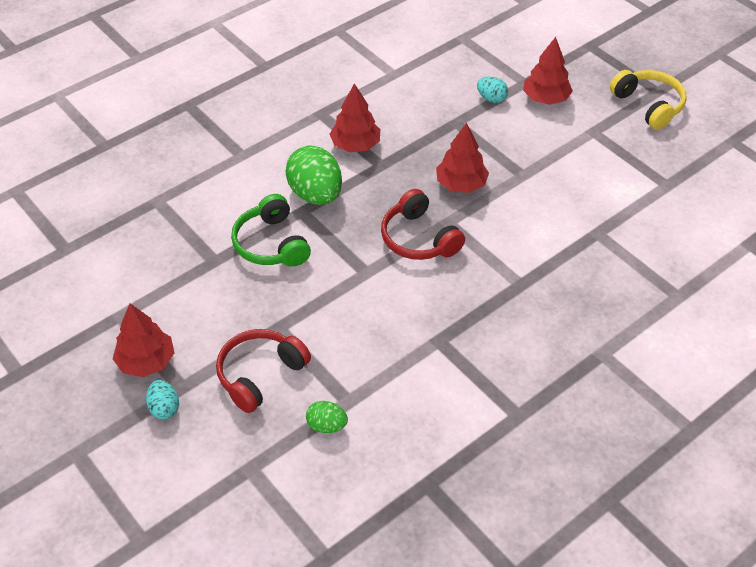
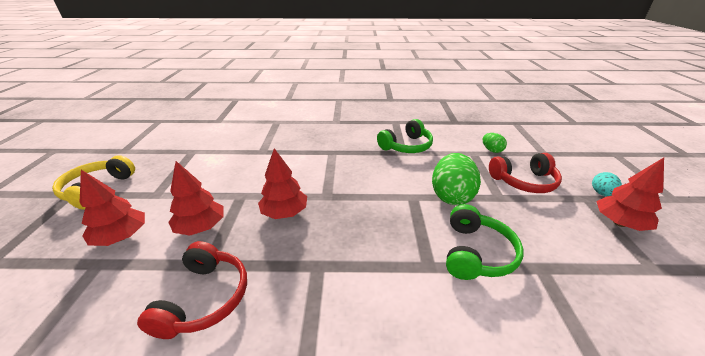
camera: 140 degrees left, 15 degrees down
green egg [286,145,342,205] -> green egg moved to [432,153,481,205]
red tree [330,83,380,152] -> red tree moved to [168,161,224,236]
red headphones [381,189,465,260] -> red headphones moved to [137,241,247,339]
turquoise egg [477,76,508,103] -> none
none -> green headphones [377,119,433,153]

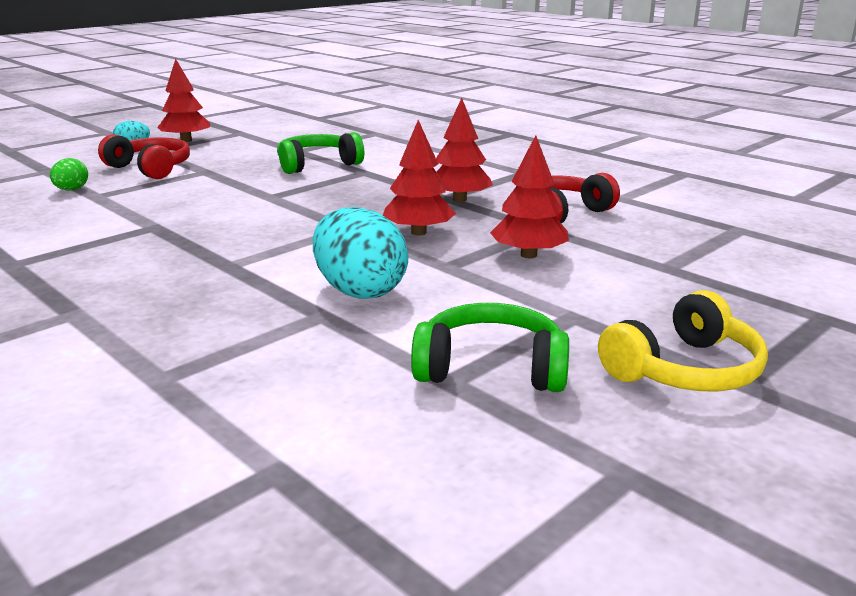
camera: 135 degrees left, 10 degrees down
red tree [80,170,145,246] -> red tree moved to [436,98,493,202]
green headphones [377,119,433,153] -> green headphones moved to [411,303,569,392]
green egg [432,153,481,205] -> none
none -> turquoise egg [313,207,409,299]

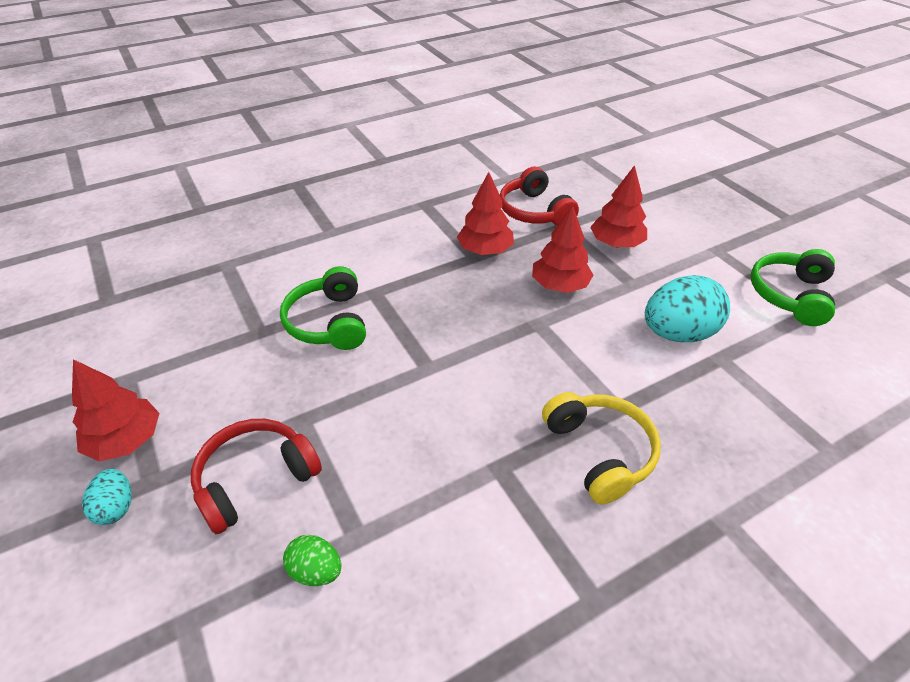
camera: 75 degrees left, 20 degrees up
yellow headphones [598,290,768,391] -> yellow headphones moved to [542,392,661,504]

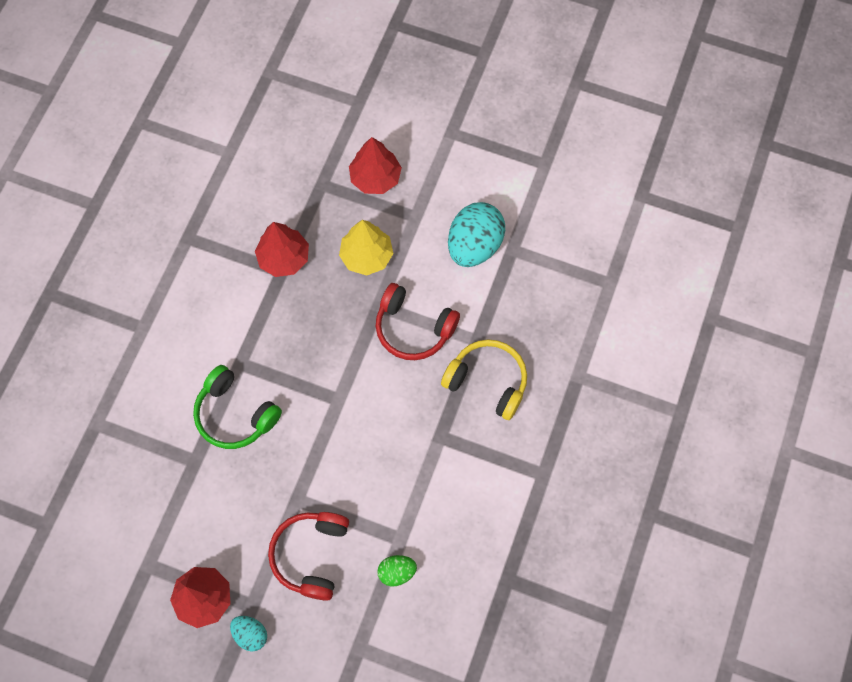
camera: 40 degrees left, 25 degrees up
red headphones [500,166,579,226] -> red headphones moved to [376,283,460,360]
red tree [532,205,593,293] -> yellow tree [339,220,394,276]
green headphones [751,249,835,326] -> none

